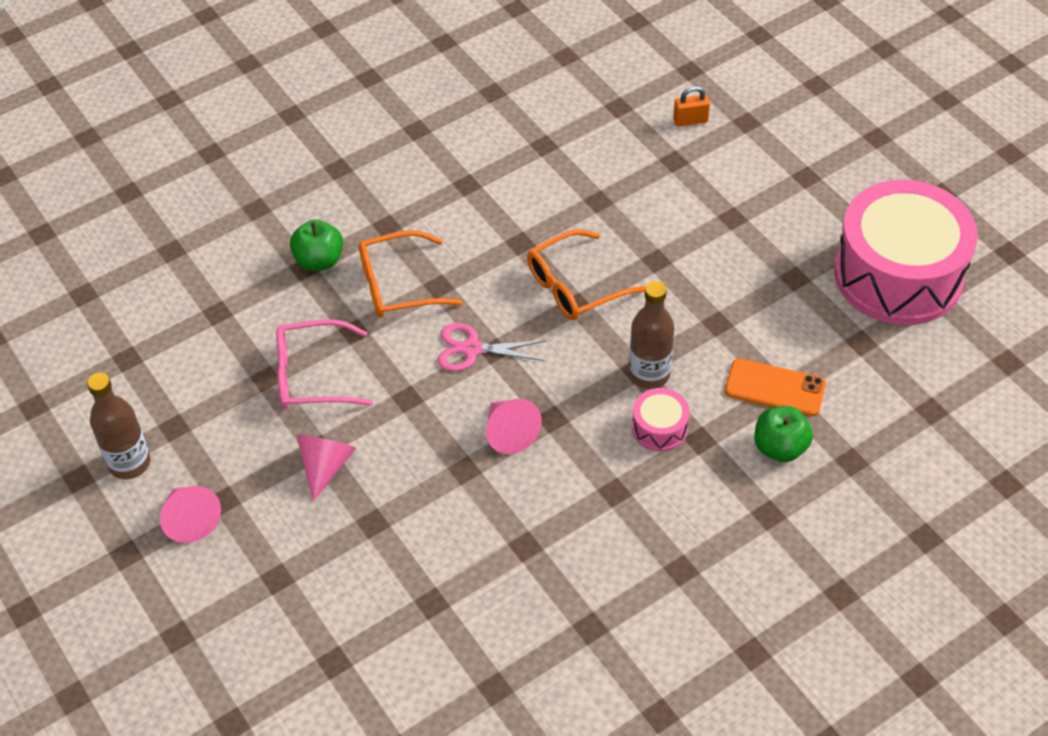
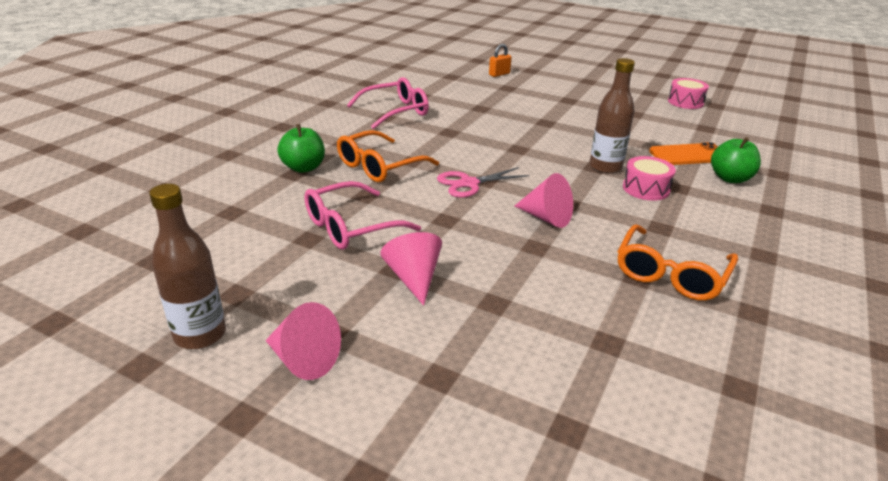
camera: 30 degrees left, 20 degrees down
orange glasses [527,229,645,320] -> orange glasses moved to [617,224,738,301]
pink drum [834,180,978,325] -> pink drum [668,78,709,109], size x0.41
none -> pink glasses [347,77,429,129]

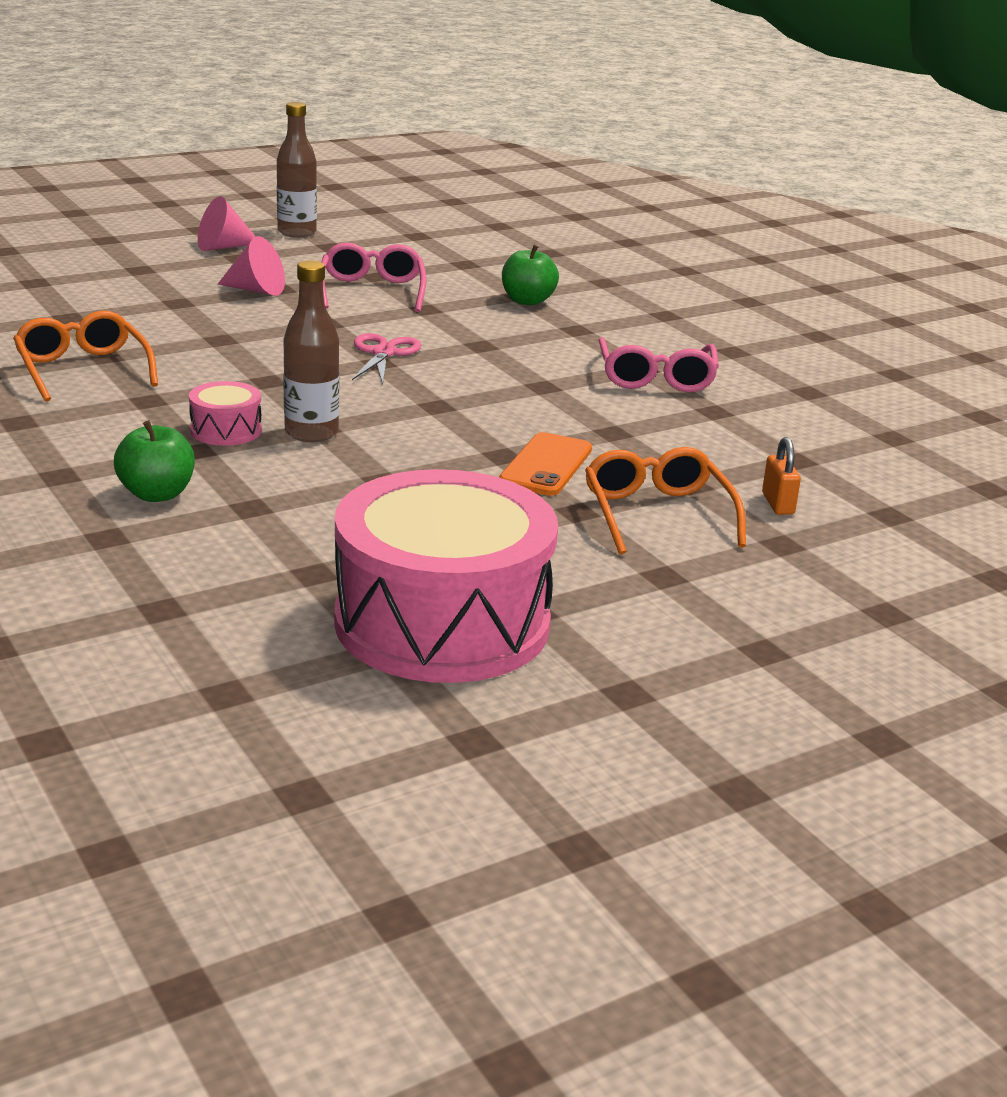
camera: 120 degrees right, 5 degrees down
orange glasses [337,130,439,182] -> orange glasses moved to [585,447,746,555]
pink cone [515,173,573,228] -> none
orange phone [649,142,718,165] -> orange phone moved to [499,432,592,496]
pink drum [668,78,709,109] -> pink drum [334,469,558,683], size x2.45

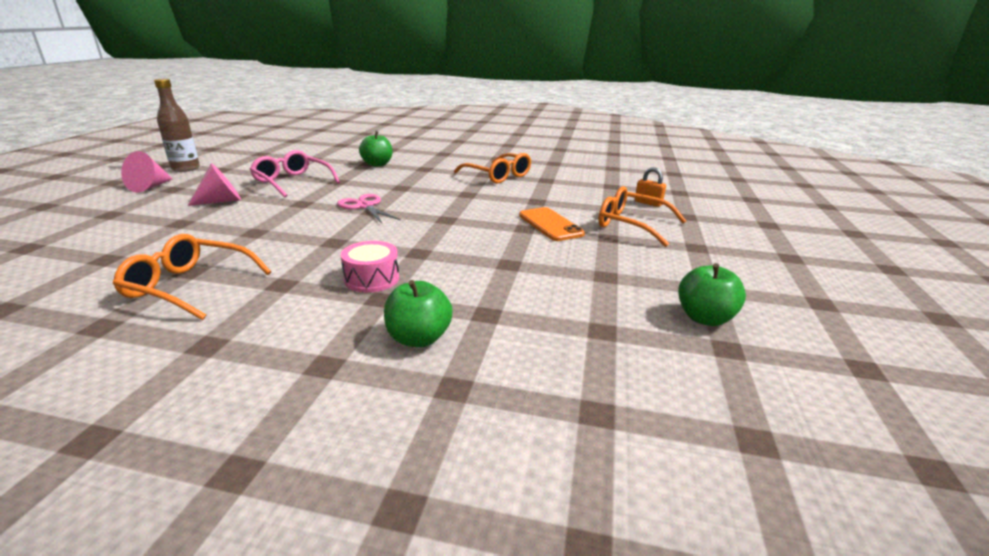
camera: 45 degrees left, 0 degrees up
brown bottle [283,260,339,442] -> none
pink drum [334,469,558,683] -> green apple [678,263,746,326]
pink glasses [598,337,719,392] -> orange glasses [454,153,531,183]

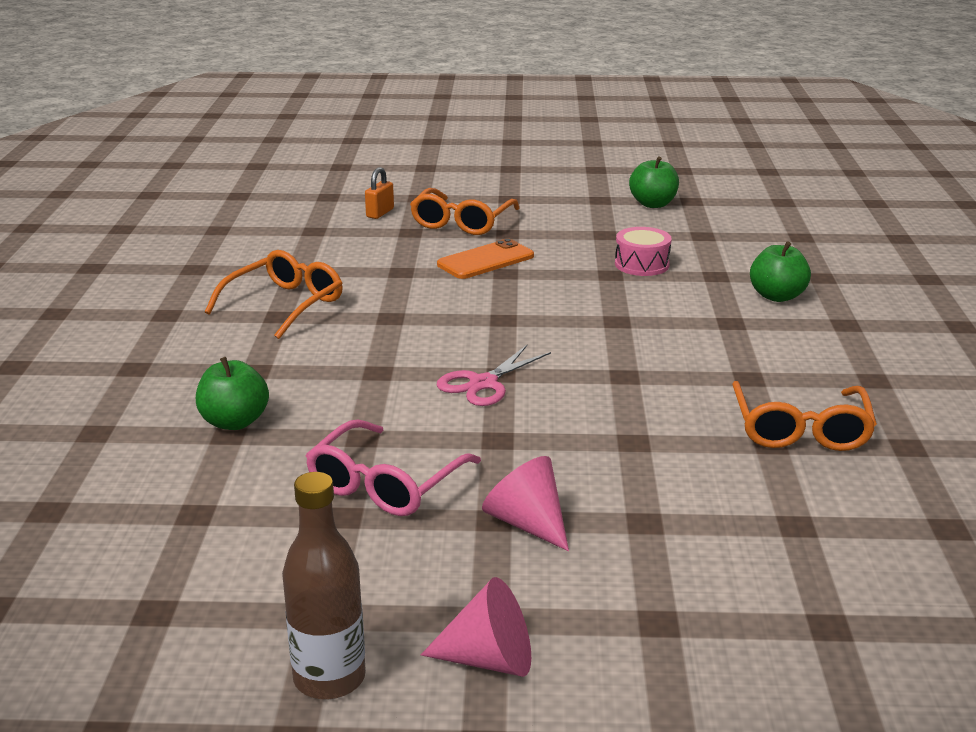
camera: 100 degrees left, 0 degrees up
pink drum [340,241,399,293] -> pink drum moved to [615,227,672,276]

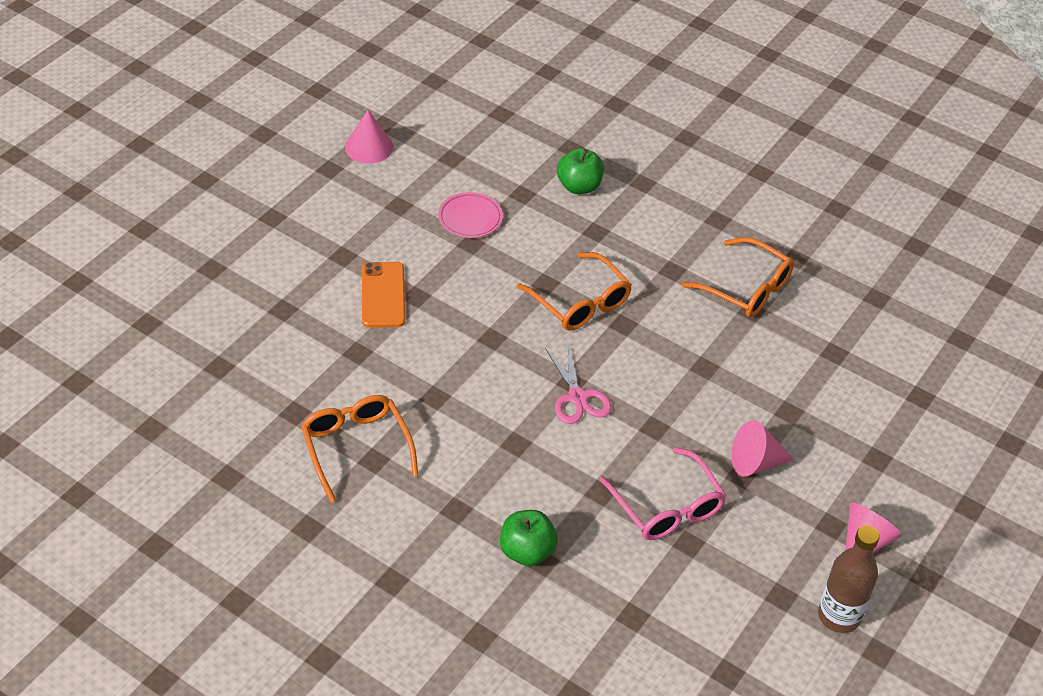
camera: 60 degrees left, 20 degrees up
orange padlock [365,167,394,219] -> none
orange glasses [410,188,519,235] -> orange glasses moved to [517,252,632,331]
pink drum [615,227,672,276] -> pink plate [438,192,503,238]
green apple [629,157,679,208] -> pink cone [345,110,393,164]

